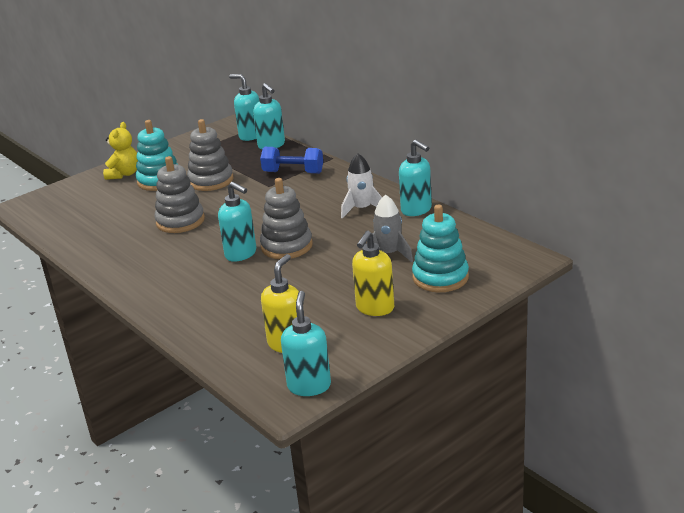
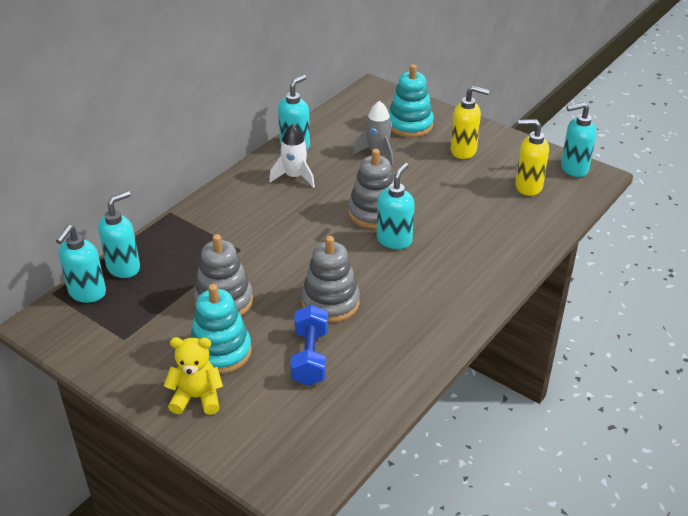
camera: 105 degrees left, 10 degrees up
blue dumbbell [260,147,323,174] -> blue dumbbell moved to [290,305,328,386]

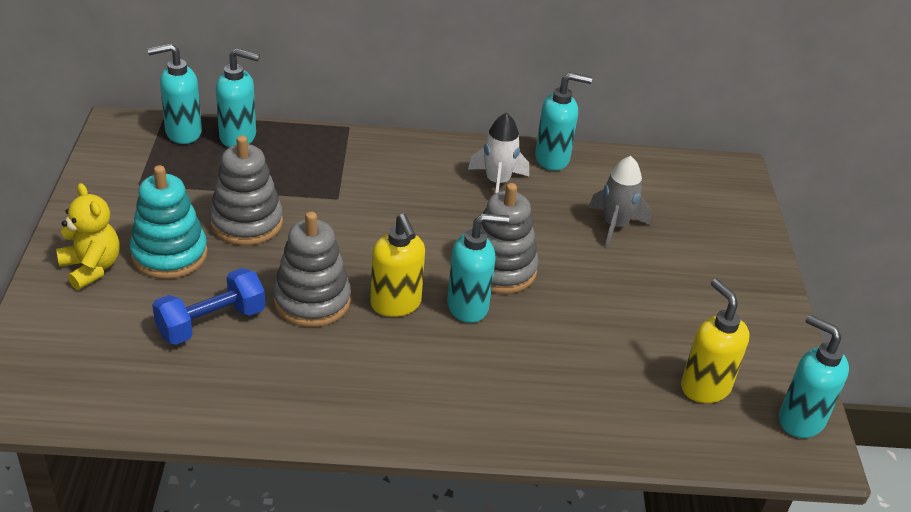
camera: 50 degrees right, 0 degrees up
turquoise stacking toy [389,64,434,137] -> none
yellow soap dispenser [450,86,489,159] -> yellow soap dispenser moved to [370,214,425,317]

